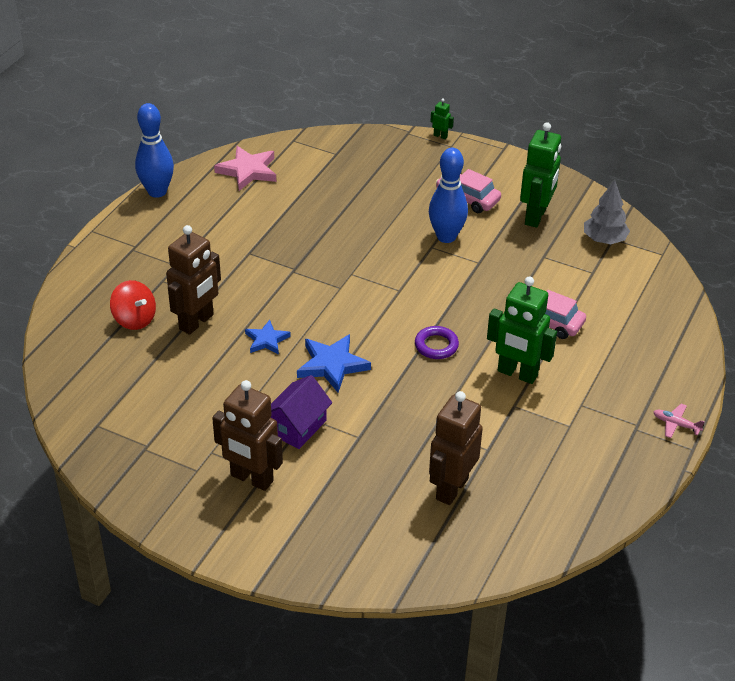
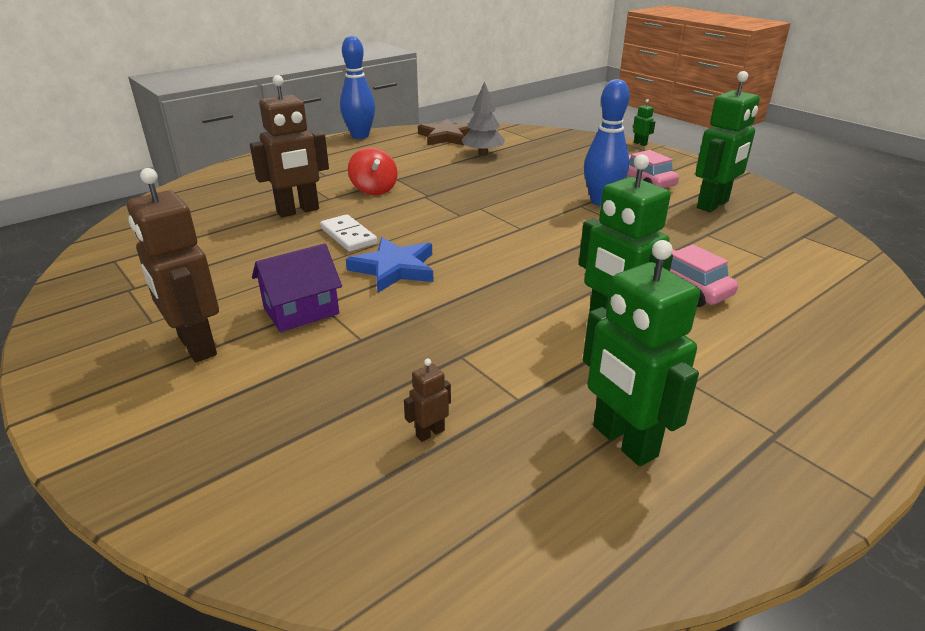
camera: 25 degrees right, 10 degrees down
red spinning top [110,280,156,330] -> red spinning top moved to [348,148,398,195]
pink star [214,146,276,191] -> brown star [418,119,471,146]
blue star [245,320,291,355] -> white domino [320,214,377,252]
purple ring [415,326,459,359] -> none
brown robot [429,391,483,505] -> brown robot [404,359,451,442], size x0.42
grey tree [584,180,630,244] -> grey tree moved to [462,81,505,156]
pink plane [654,404,705,438] -> none
none -> green robot [583,240,700,466]

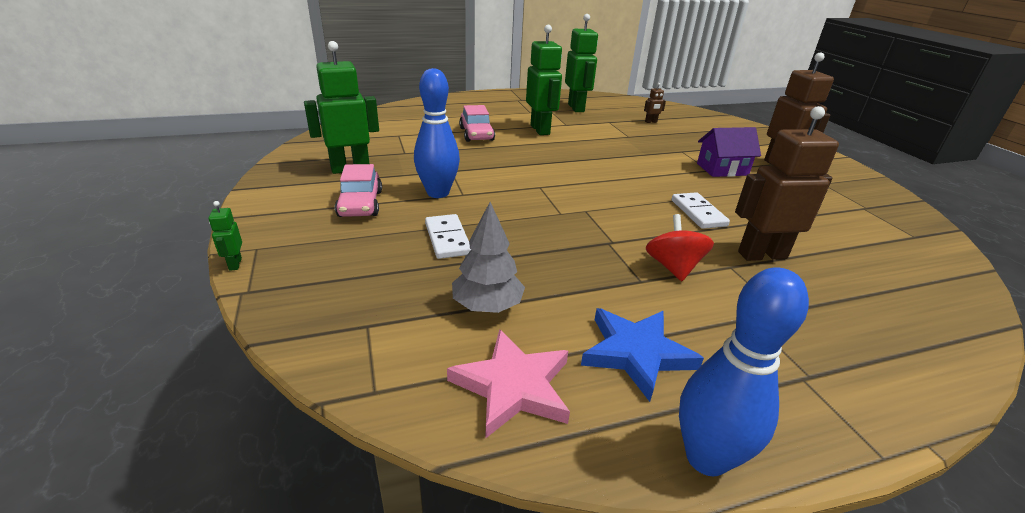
camera: 160 degrees left, 0 degrees up
blue star [346,237,434,293] -> blue star moved to [581,308,704,402]
brown star [418,119,471,146] -> pink star [447,329,570,439]
none -> white domino [425,214,471,259]

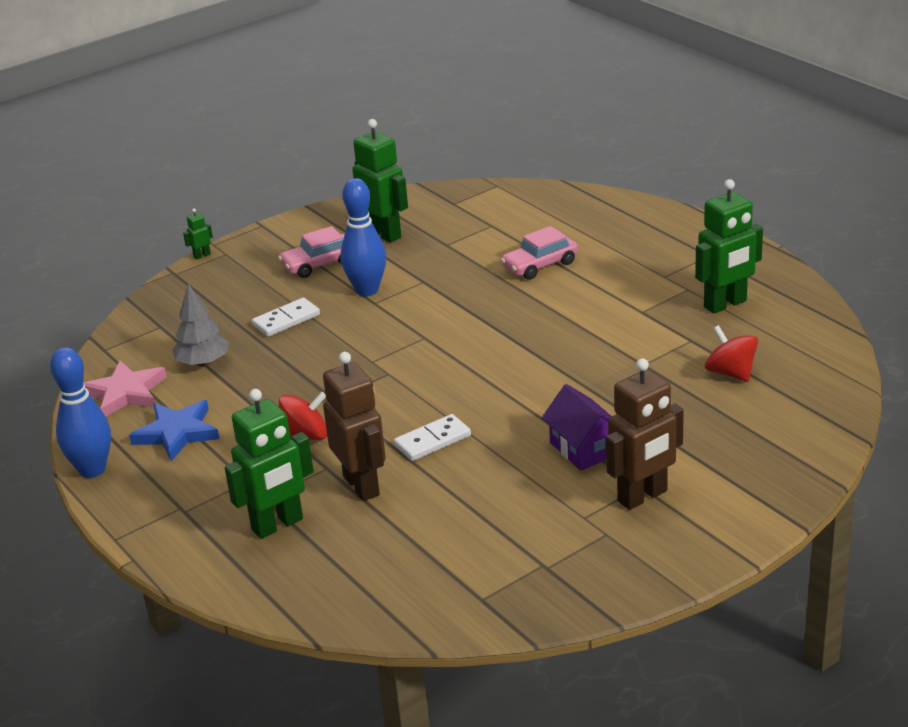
camera: 75 degrees right, 0 degrees up
green robot [526,25,562,135] -> green robot moved to [225,389,314,539]
brown robot [644,83,666,123] -> red spinning top [705,325,758,382]

